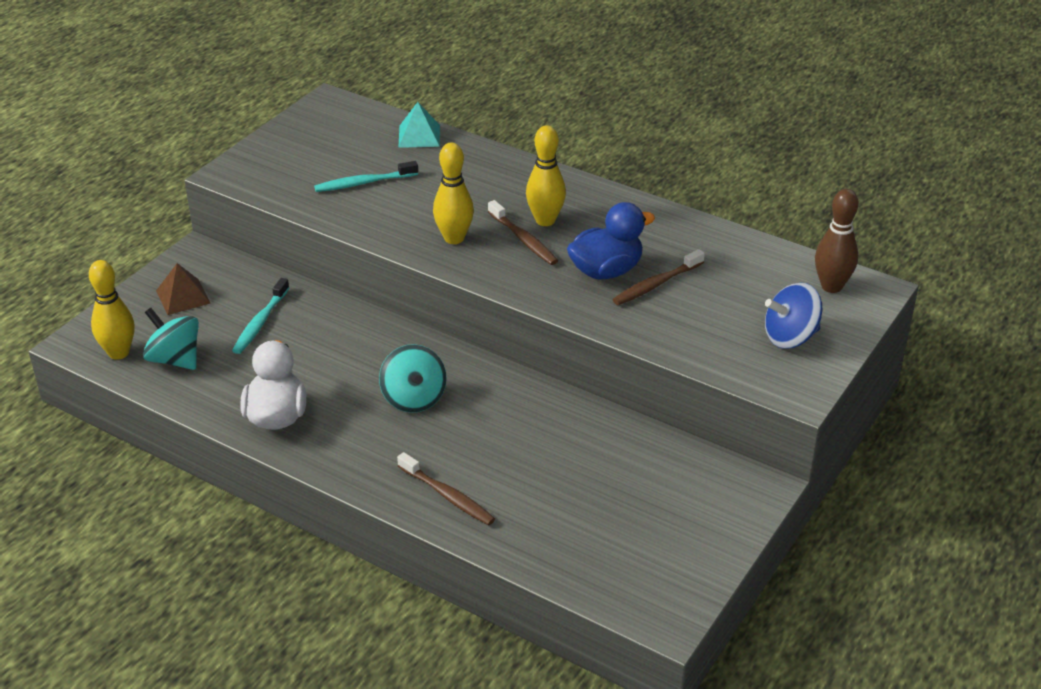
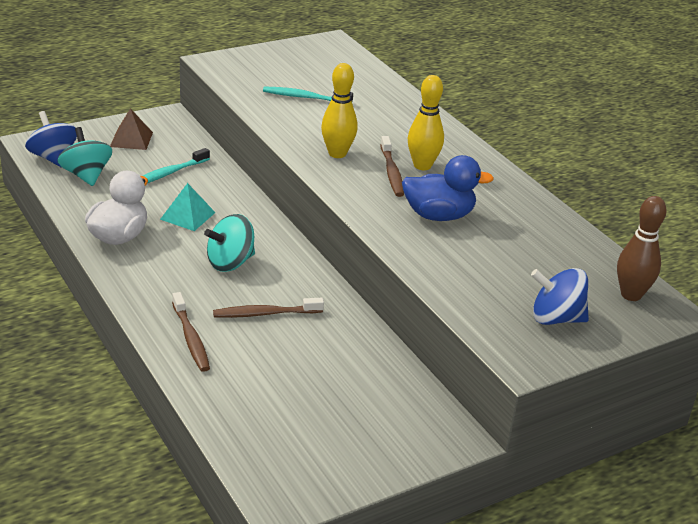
camera: 25 degrees right, 5 degrees down
yellow bowling pin [89,260,134,360] -> blue spinning top [25,111,77,167]
turquoise spinning top [379,344,447,413] -> turquoise spinning top turned 45 degrees clockwise [204,214,255,272]
turquoise pyramid [398,102,440,148] -> turquoise pyramid moved to [160,183,216,231]
brown toothbrush [612,249,705,305] -> brown toothbrush moved to [213,298,324,318]

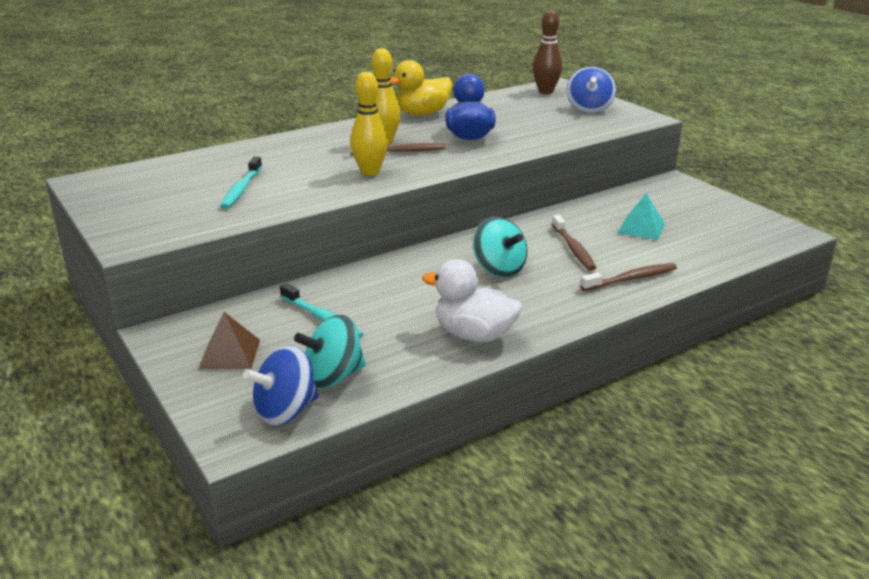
camera: 90 degrees left, 5 degrees down
turquoise pyramid [160,183,216,231] -> turquoise pyramid moved to [618,193,665,240]
none -> yellow duck [390,60,452,115]

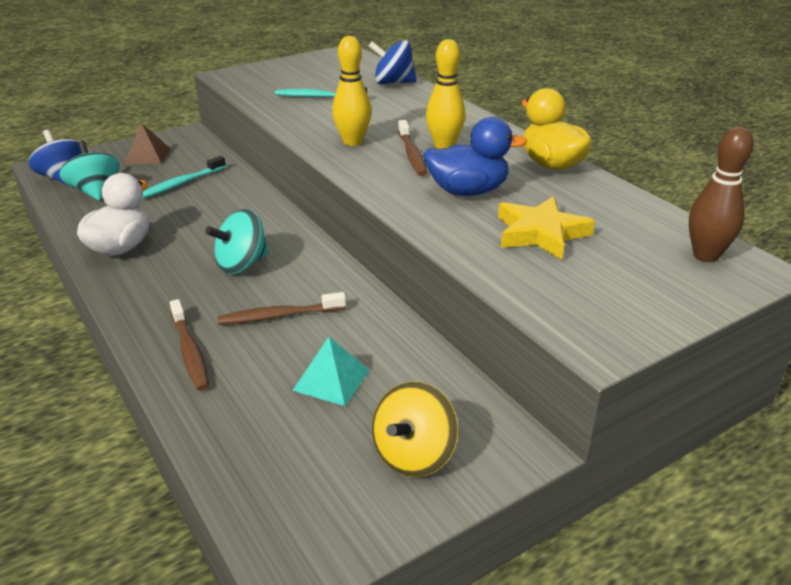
camera: 90 degrees right, 5 degrees up
blue spinning top [567,67,616,113] -> blue spinning top moved to [369,40,417,84]
none -> yellow spinning top [372,381,458,477]
none -> yellow star [498,196,595,260]

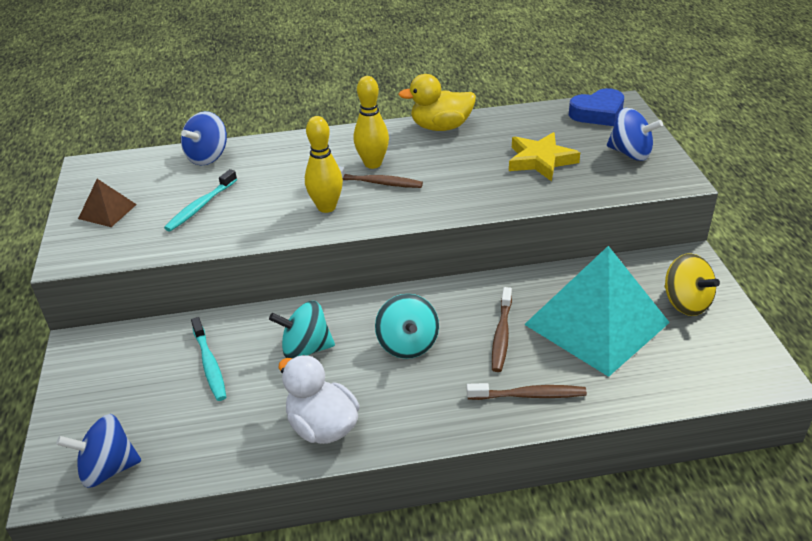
camera: 65 degrees left, 5 degrees up
turquoise spinning top [60,141,120,201] -> turquoise spinning top moved to [269,301,335,358]
brown pyramid [124,123,170,164] -> brown pyramid moved to [78,179,137,227]
turquoise pyramid [292,337,370,406] -> turquoise pyramid [524,246,670,377], size x2.31
blue duck [423,117,527,196] -> none
brown bowling pin [689,126,754,262] -> blue heart [569,88,624,126]
none -> blue spinning top [607,108,663,161]

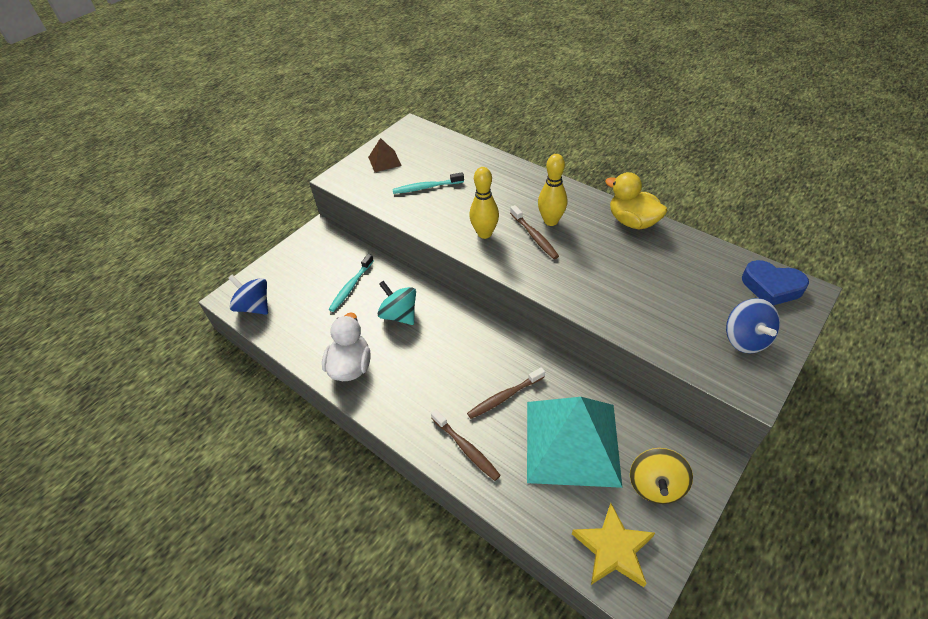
camera: 50 degrees right, 10 degrees up
blue spinning top [181,111,227,166] -> none
turquoise spinning top [375,294,439,359] -> none
yellow star [509,132,580,181] -> yellow star moved to [572,503,655,587]

